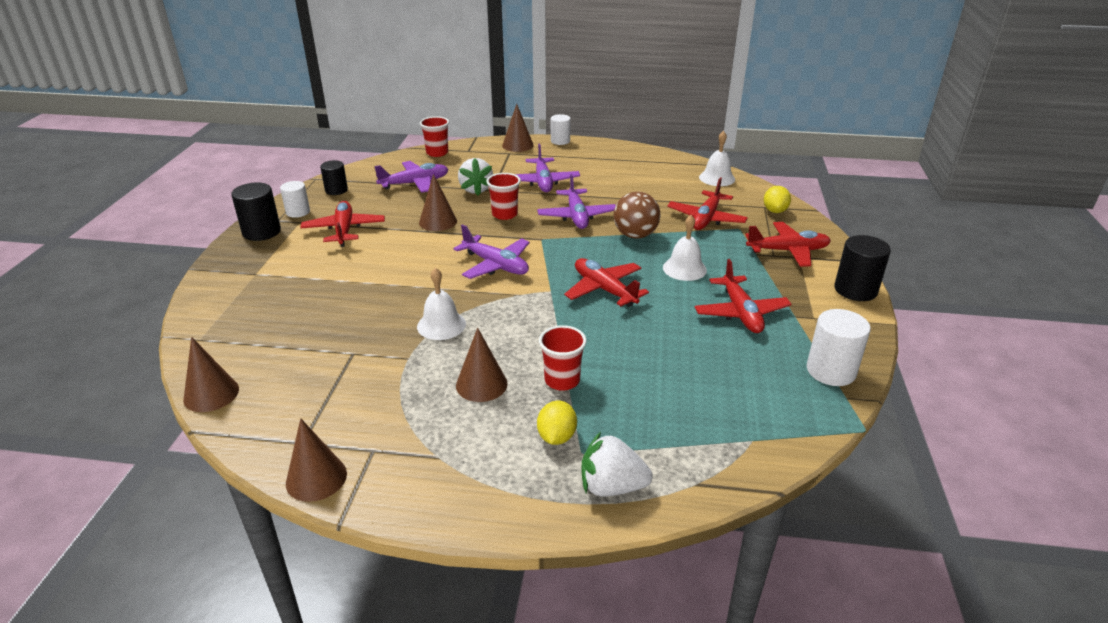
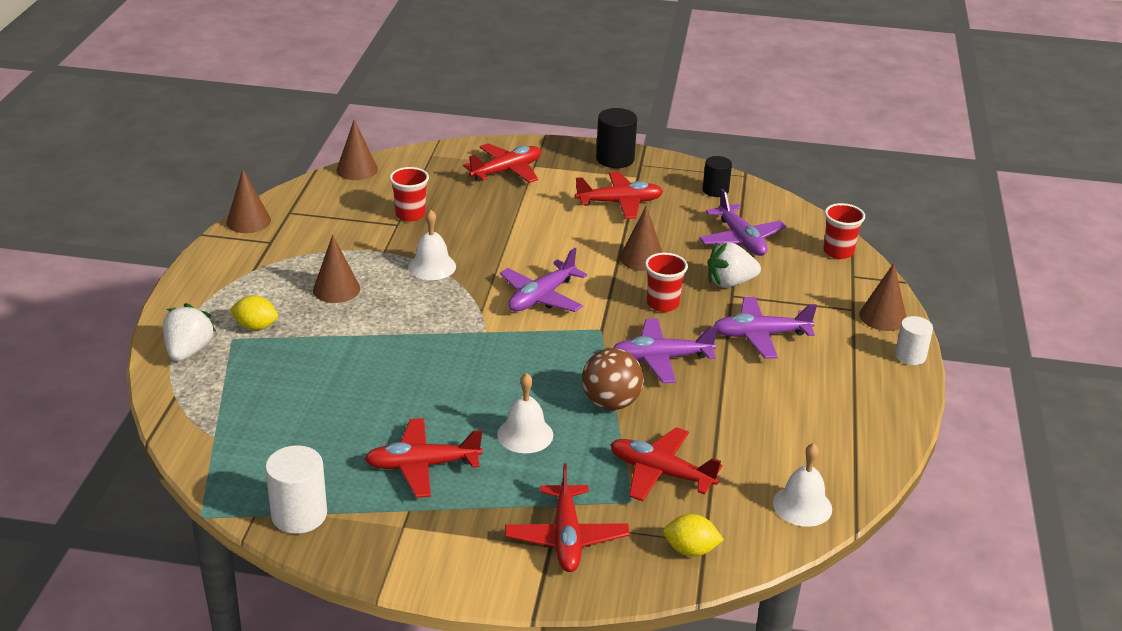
camera: 90 degrees right, 0 degrees up
white cylinder [280,181,310,218] -> none
red cup [539,325,587,391] -> red cup moved to [389,167,429,222]
red plane [564,258,649,307] -> red plane moved to [463,143,541,183]
black cylinder [834,235,891,301] -> none

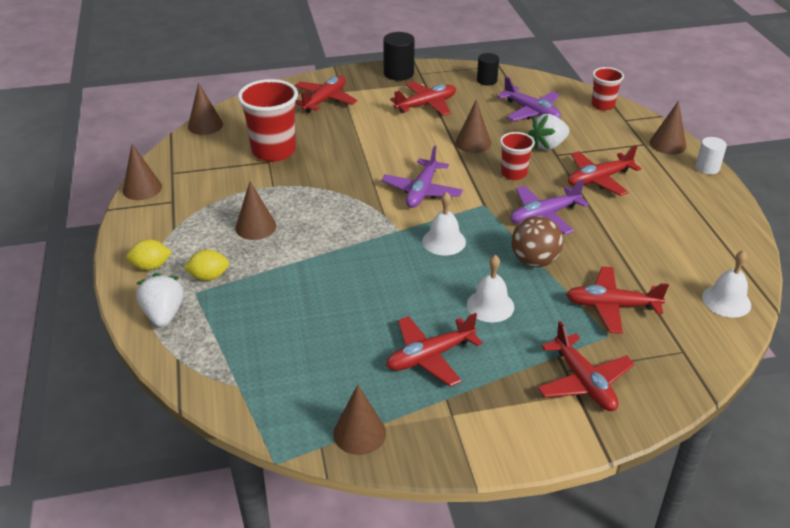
camera: 20 degrees left, 5 degrees up
white cylinder [265,445,327,534] -> brown cone [333,384,386,455]
red cup [389,167,429,222] -> red cup [238,79,298,162], size x1.76
white bell [408,210,456,280] -> white bell moved to [422,192,466,256]
yellow lemon [663,514,724,557] -> yellow lemon moved to [126,239,172,270]
purple plane [714,297,817,359] -> red plane [568,145,641,196]

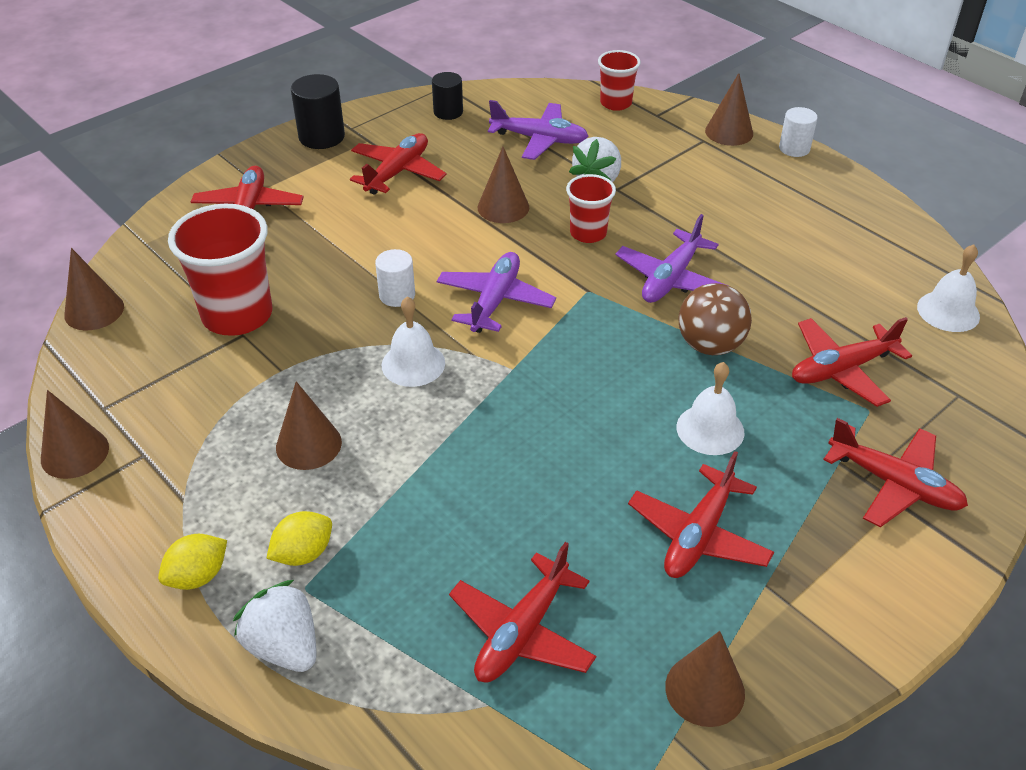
camera: 30 degrees left, 5 degrees up
purple plane [381,146,463,208] -> purple plane turned 150 degrees counterclockwise [437,252,556,333]
white bell [422,192,466,256] -> white bell moved to [382,296,445,387]
red plane [568,145,641,196] -> red plane moved to [449,542,596,682]
none -> white cylinder [375,249,415,307]

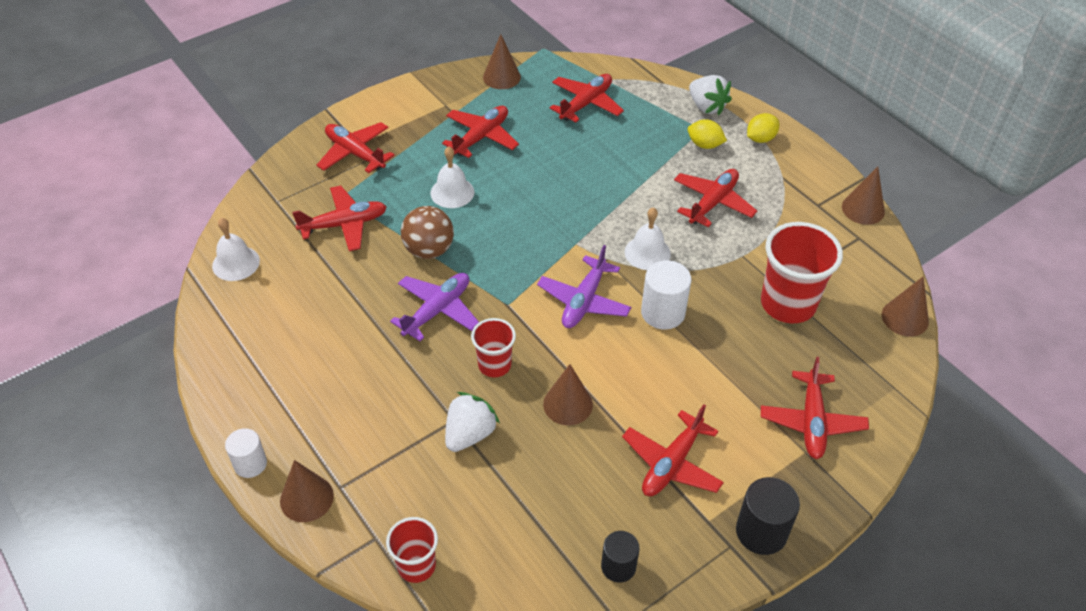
camera: 175 degrees left, 5 degrees up
yellow lemon [266,511,332,566] -> yellow lemon turned 60 degrees clockwise [688,119,727,149]
brown cone [276,381,342,470] -> red plane [674,169,757,227]
white cylinder [375,249,415,307] -> white cylinder [641,260,692,330], size x1.51
purple plane [488,100,589,160] -> none

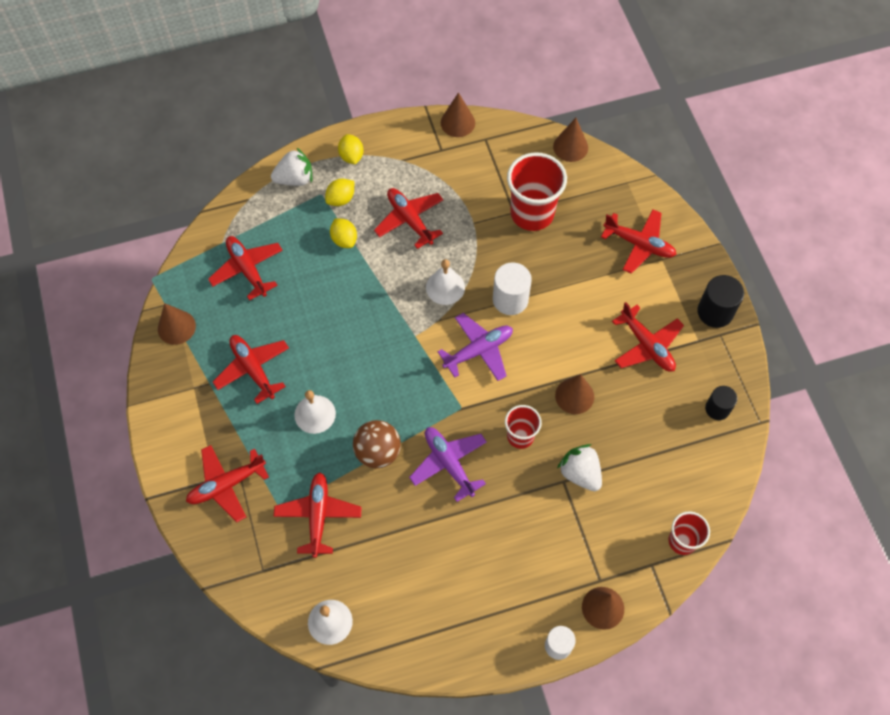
camera: 70 degrees left, 15 degrees up
purple plane [537,245,632,328] -> purple plane turned 75 degrees counterclockwise [438,313,513,381]
none -> yellow lemon [330,218,357,248]

